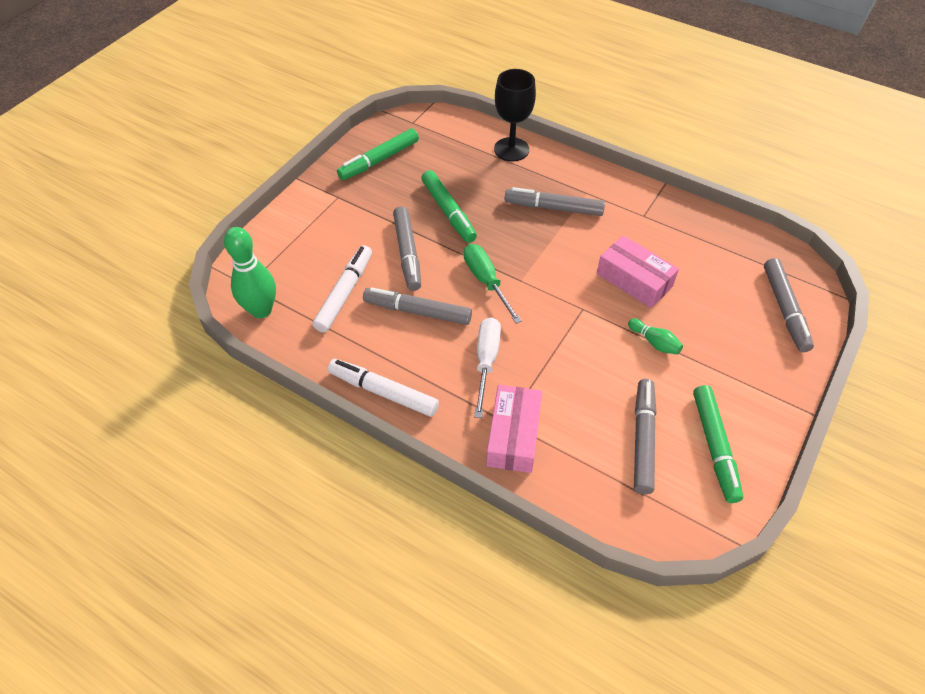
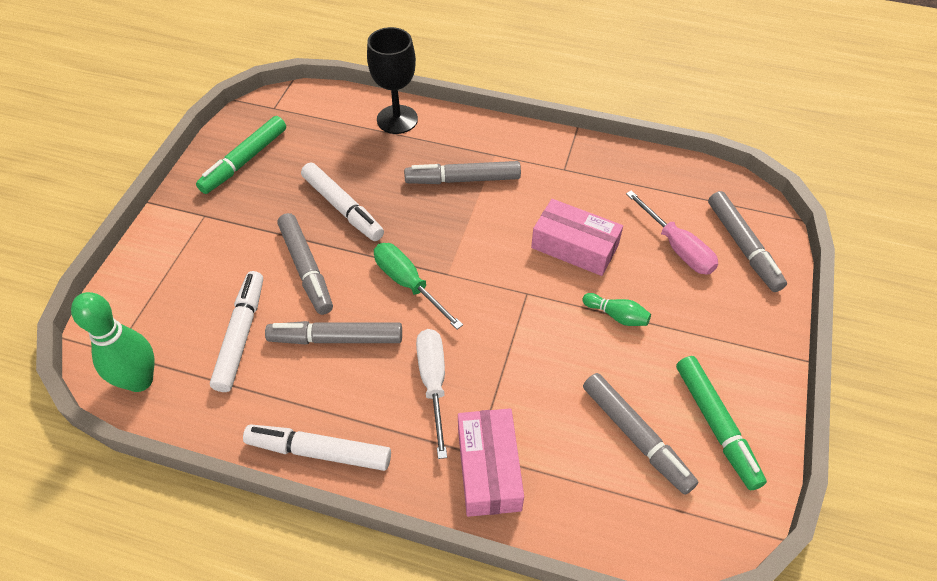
camera: 15 degrees left, 0 degrees up
green marker [421,170,477,243] -> white marker [301,163,384,241]
grey marker [634,379,656,494] -> grey marker turned 150 degrees clockwise [583,373,698,495]
none -> pink screwdriver [626,190,718,275]

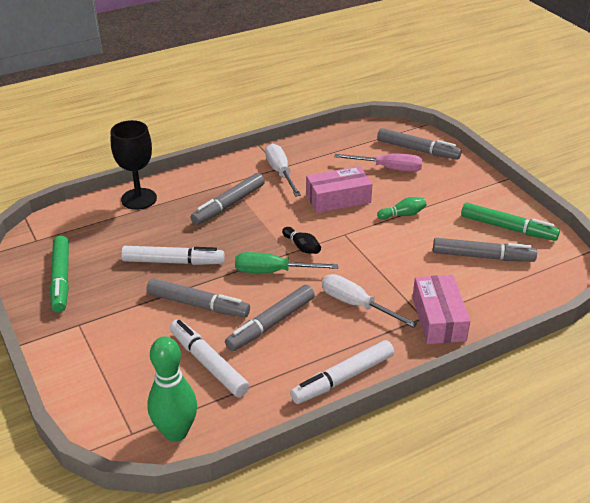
camera: 45 degrees left, 15 degrees down
pink box [458,408,524,517] -> pink box turned 45 degrees clockwise [413,275,470,344]
none -> white screwdriver [265,144,301,196]
none -> black bowling pin [282,227,321,254]

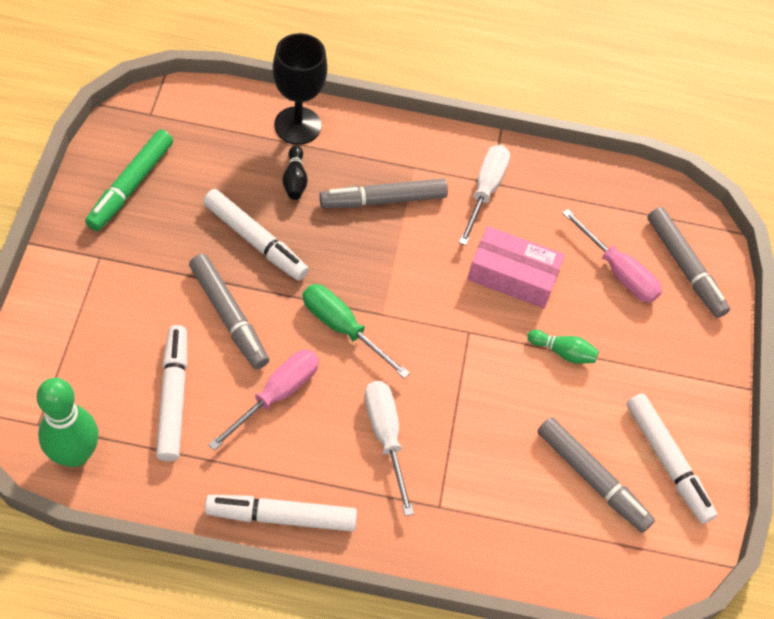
camera: 30 degrees right, 20 degrees up
grey marker [225,285,315,351] -> pink screwdriver [208,350,319,451]
black bowling pin [282,227,321,254] -> black bowling pin moved to [282,145,308,200]
pink box [413,275,470,344] -> none
green marker [461,203,560,241] -> white marker [627,393,717,524]

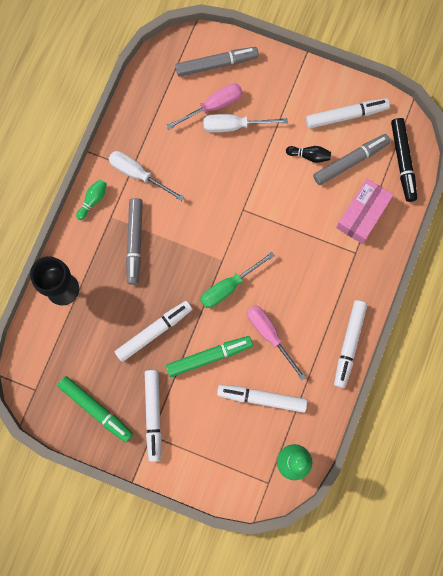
camera: 70 degrees left, 20 degrees up
grey marker [189,254,269,369] -> green marker [166,336,253,377]
black bowling pin [282,145,308,200] -> black bowling pin moved to [286,146,331,163]
white screwdriver [365,381,414,516] -> white screwdriver moved to [203,114,288,133]
pink box [467,226,565,308] -> pink box moved to [336,179,394,244]
green bowling pin [527,330,599,364] -> green bowling pin moved to [76,179,107,220]
none -> white marker [145,370,162,462]
none -> black marker [391,118,417,202]

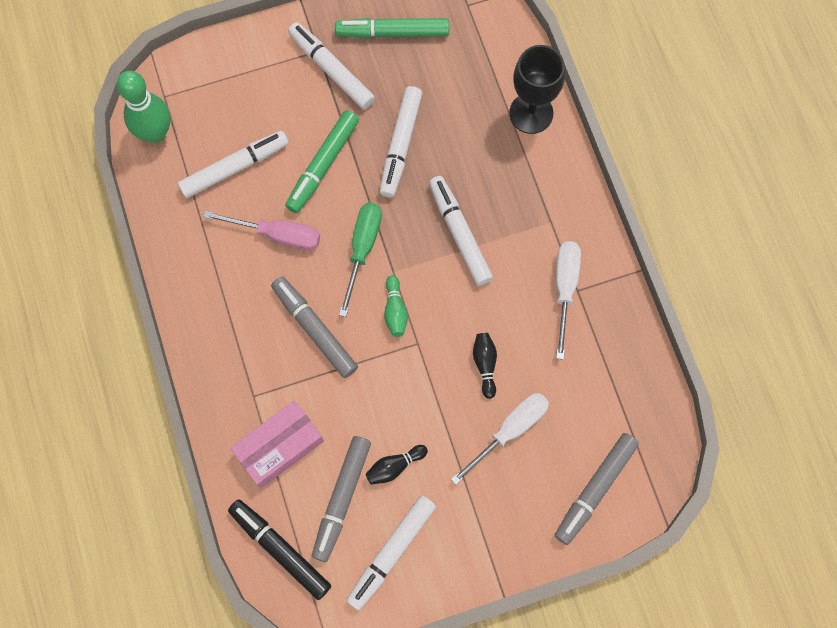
camera: 140 degrees right, 5 degrees down
green bowling pin [76,179,107,220] -> green bowling pin moved to [384,275,408,337]
white screwdriver [109,151,184,201] -> white screwdriver turned 75 degrees counterclockwise [556,241,581,360]
grey marker [126,198,143,285] -> grey marker moved to [271,276,358,378]
pink screwdriver [166,83,243,130] -> none
white marker [334,300,367,388] -> white marker moved to [429,176,493,286]
pink box [336,179,394,244] -> pink box turned 60 degrees clockwise [230,400,324,488]
none -> black bowling pin [473,333,497,399]

